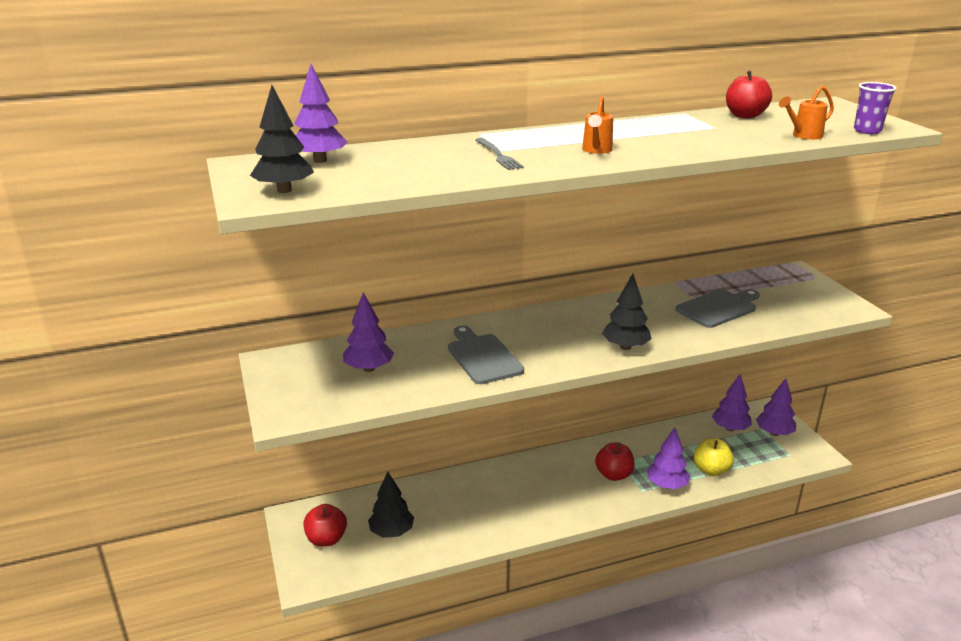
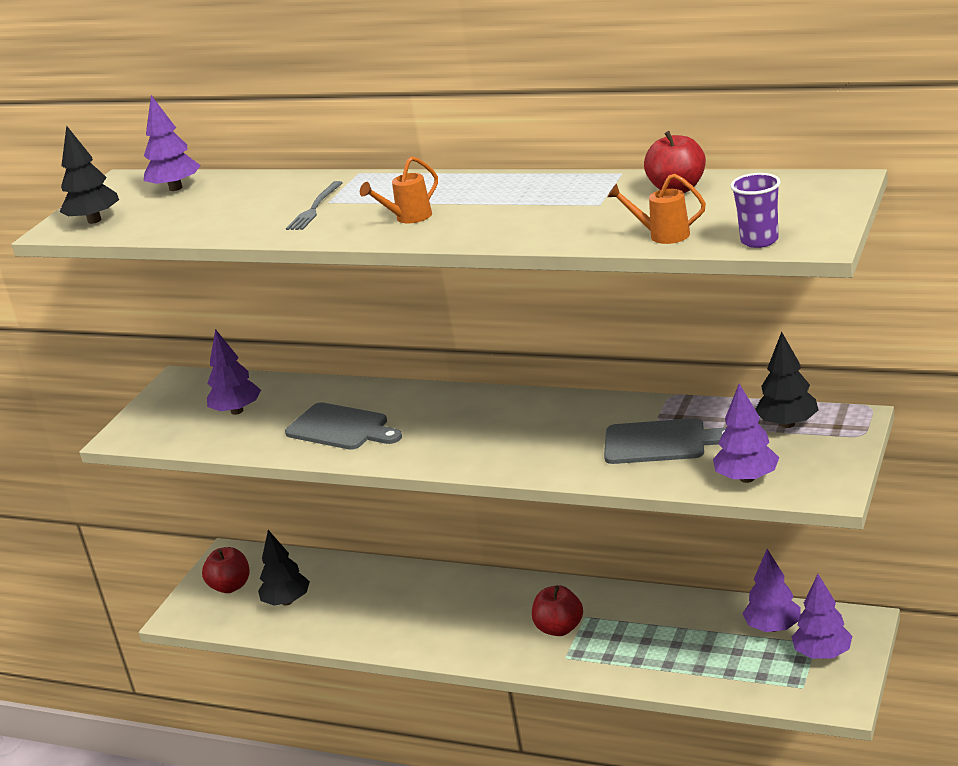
camera: 45 degrees right, 0 degrees up
grey cutting board [448,326,524,384] -> grey cutting board turned 105 degrees clockwise [285,402,402,450]
black tree [602,273,652,350] -> black tree moved to [755,332,818,428]
purple tree [647,427,690,489] -> purple tree moved to [713,383,779,483]
yellow apple [694,438,734,476] -> none

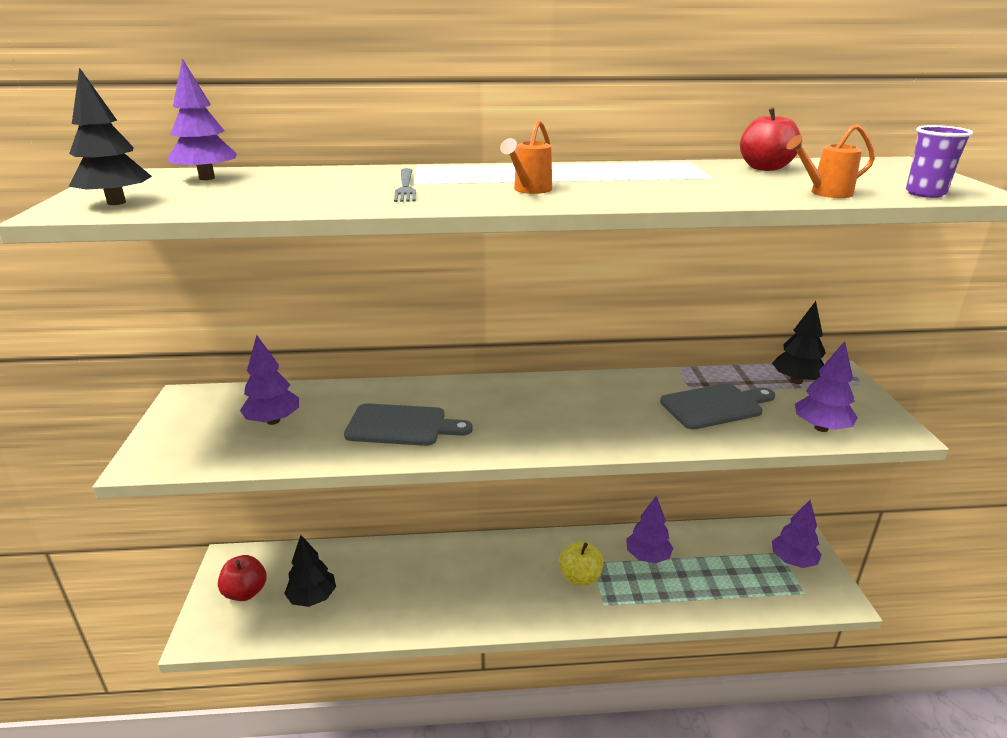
camera: 30 degrees left, 0 degrees up
red apple [532,585,583,636] -> yellow apple [559,541,604,586]
purple tree [742,549,801,632] -> purple tree moved to [626,496,673,563]

